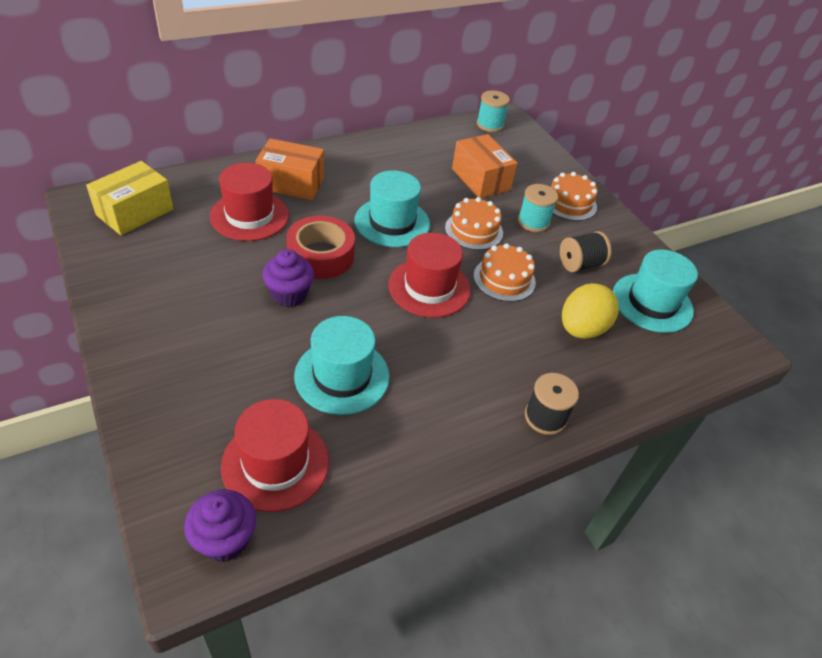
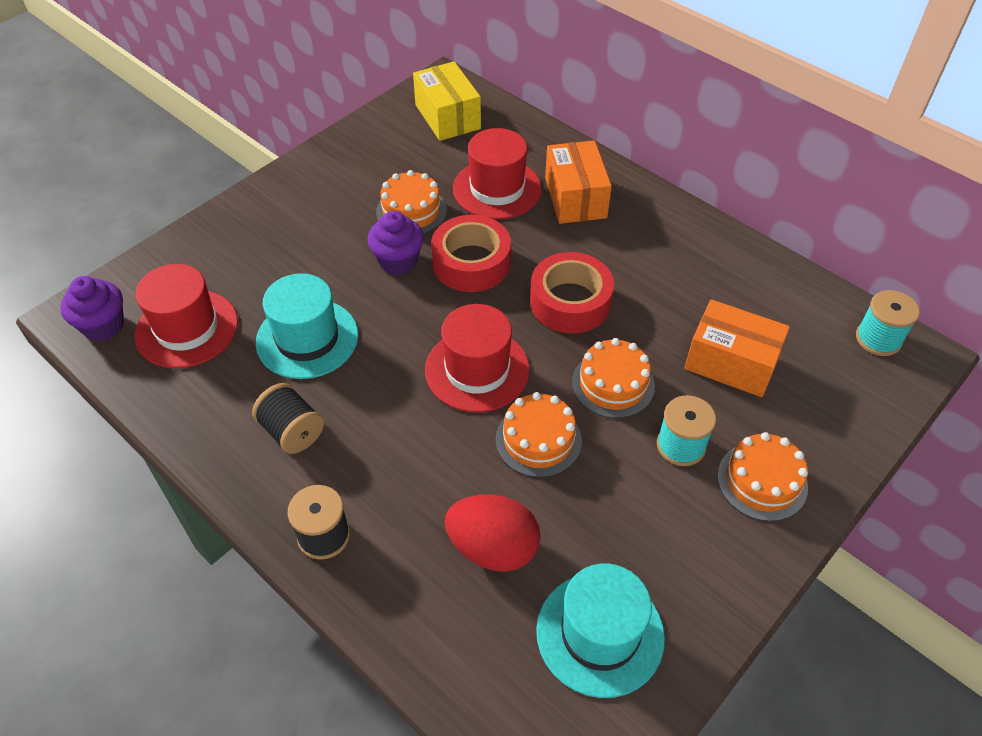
camera: 75 degrees right, 5 degrees up
yellow box [86,161,173,235] -> yellow box turned 45 degrees clockwise [413,62,481,141]
turquoise hat [354,170,430,247] -> red tape [530,252,614,333]
orange box [452,134,517,198] -> orange box turned 75 degrees clockwise [684,299,790,397]
black spool [560,231,612,272] -> black spool moved to [252,383,324,454]
yellow egg [562,283,619,339] -> red egg [444,494,540,572]
none -> orange cake [376,170,447,234]

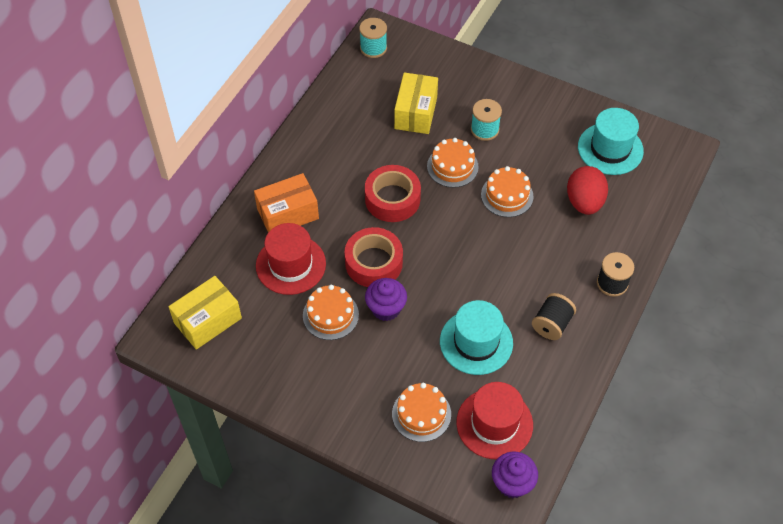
camera: 105 degrees left, 5 degrees up
red hat [425,304,529,412] -> none
orange box [684,299,790,397] -> yellow box [394,72,438,134]
orange cake [717,432,808,521] -> orange cake moved to [392,383,451,442]

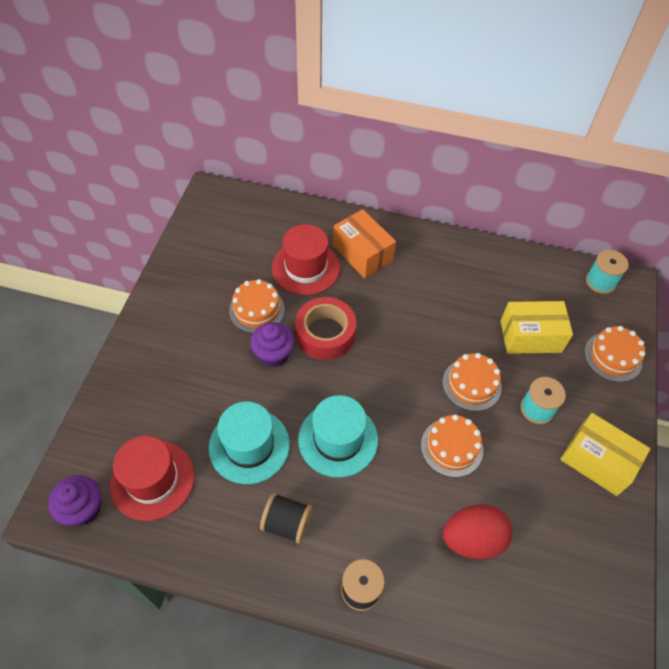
camera: 75 degrees right, 0 degrees up
yellow box [168,276,242,350] -> yellow box moved to [560,413,651,496]
red tape [365,165,421,222] -> none
orange cake [392,383,451,442] -> orange cake moved to [584,326,645,382]
turquoise hat [578,108,644,175] -> turquoise hat moved to [298,395,378,478]

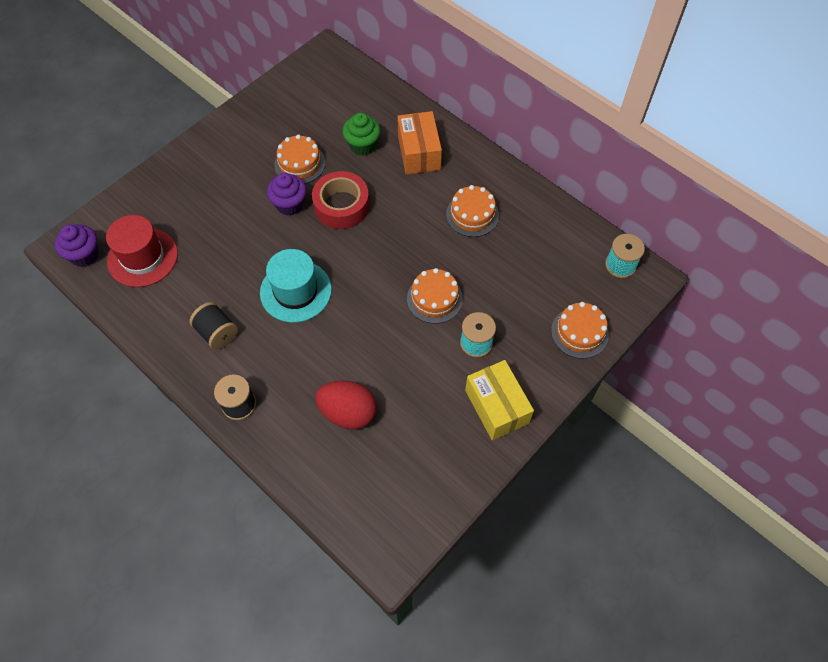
camera: 30 degrees right, 5 degrees up
turquoise hat [209,401,290,484] -> none
red hat [272,224,340,295] -> green cupcake [342,113,380,156]
orange cake [421,414,483,477] -> orange cake moved to [446,185,499,237]
yellow box [501,301,573,354] -> none

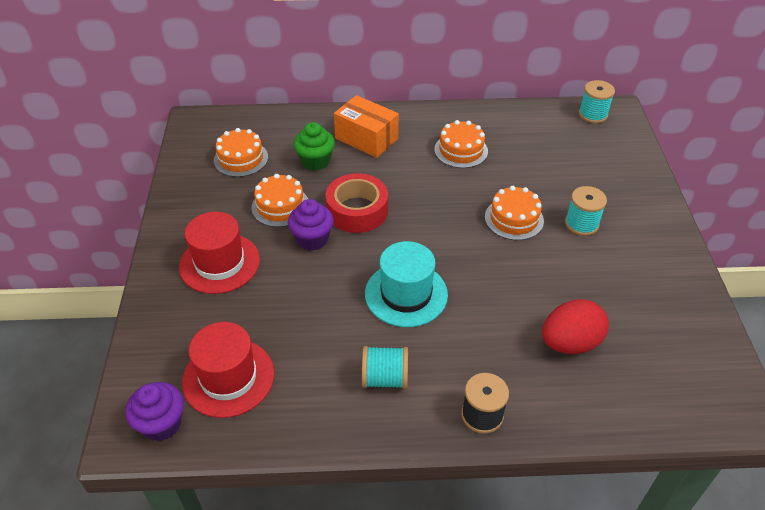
camera: 45 degrees left, 15 degrees down
black spool [189,302,238,350] -> turquoise spool [362,346,408,389]
yellow box [465,360,534,440] -> none
orange cake [551,302,609,359] -> orange cake moved to [214,128,268,177]
none -> red hat [179,212,260,294]

